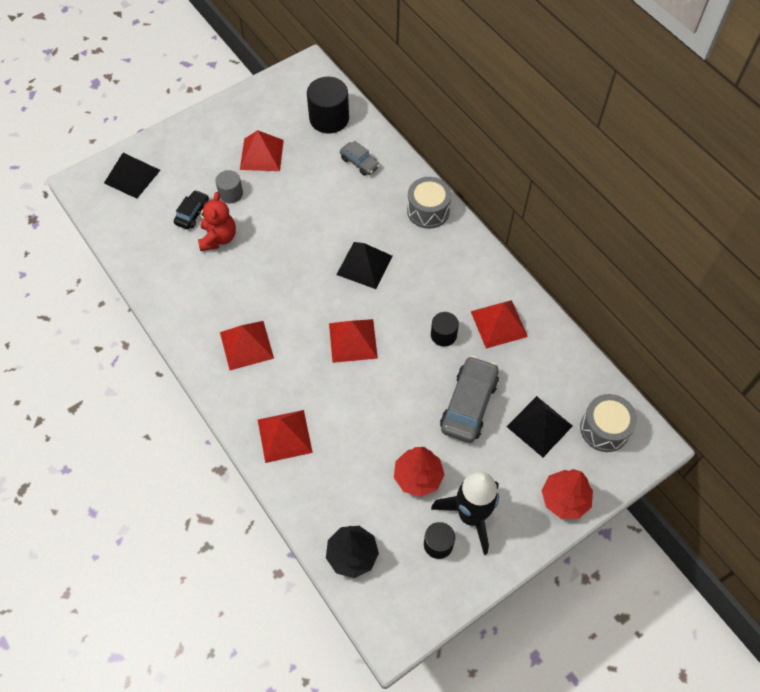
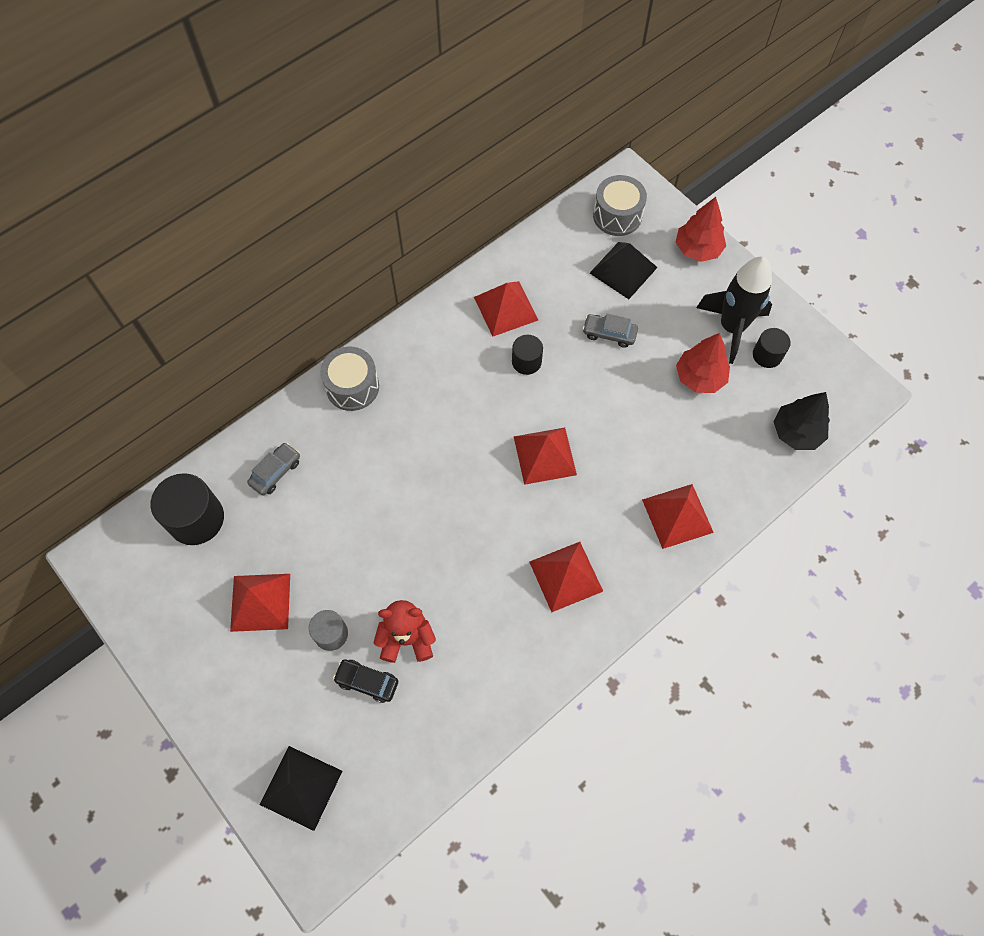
camera: 95 degrees left, 5 degrees up
black pyramid [336,242,392,289] -> none
grey car [440,356,499,443] -> grey car [582,314,638,348], size x0.56

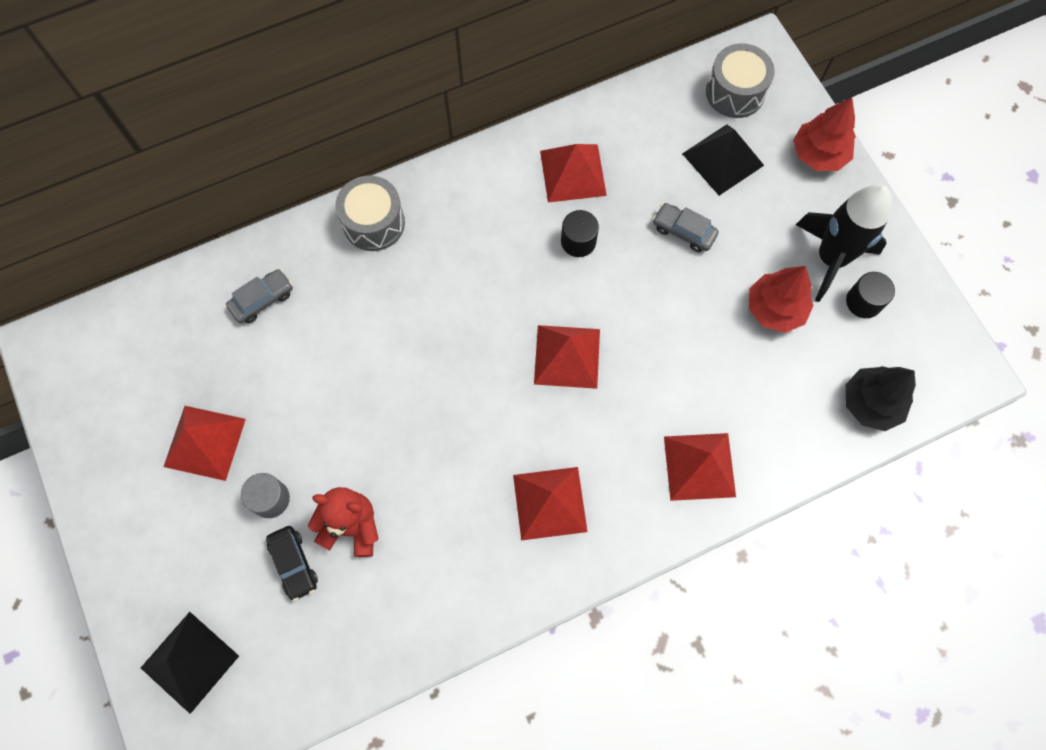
camera: 15 degrees right, 5 degrees up
black cylinder [151,473,224,545] -> none
black car [333,659,398,703] -> black car turned 150 degrees counterclockwise [266,526,318,601]

